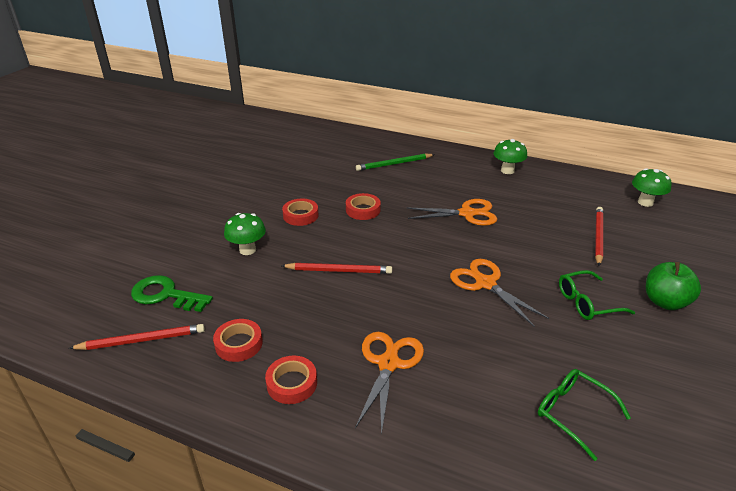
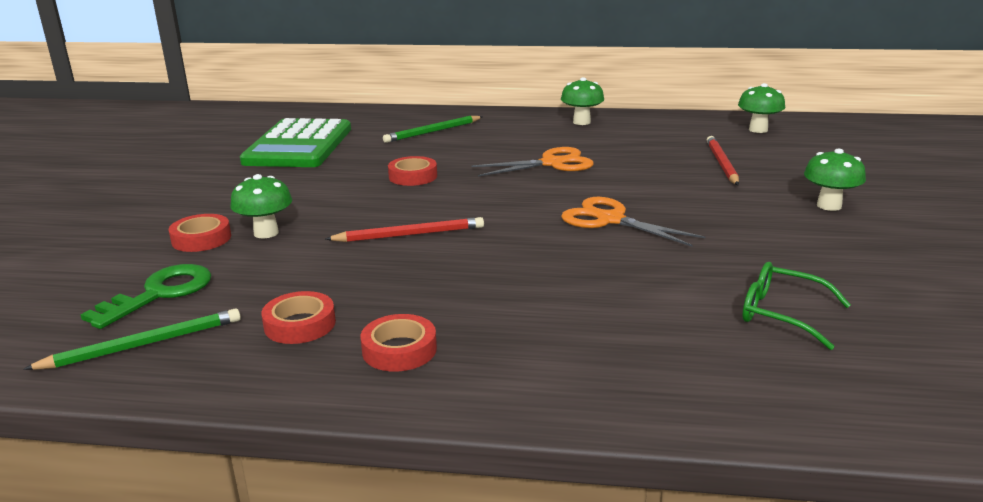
camera: 15 degrees left, 10 degrees down
red pencil [69,324,205,350] -> green pencil [23,308,241,370]
green key [131,275,213,312] -> green key turned 120 degrees clockwise [80,264,212,329]
red tape [282,199,319,226] -> red tape moved to [169,214,231,252]
orange scissors [355,332,424,435] -> none
green glasses [559,270,635,320] -> none
green apple [646,262,701,310] -> green mushroom [804,149,866,211]
none -> green calculator [240,118,351,167]

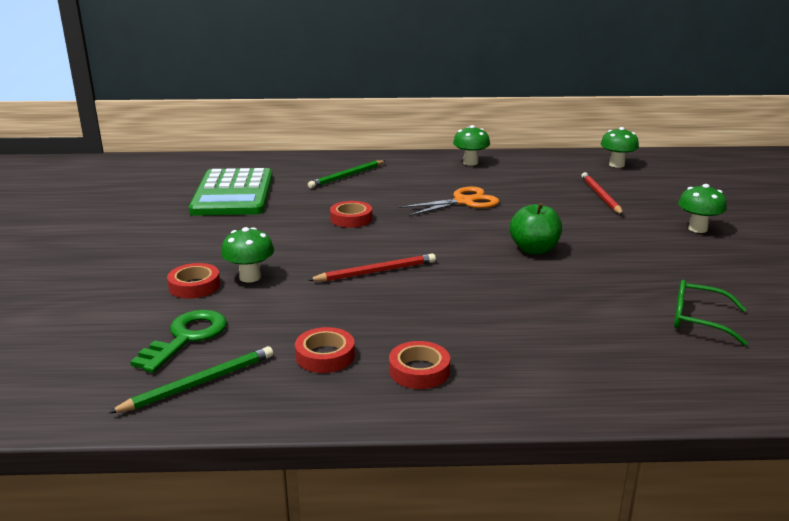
camera: 10 degrees left, 0 degrees up
orange scissors [561,197,705,247] -> green apple [510,203,562,254]

